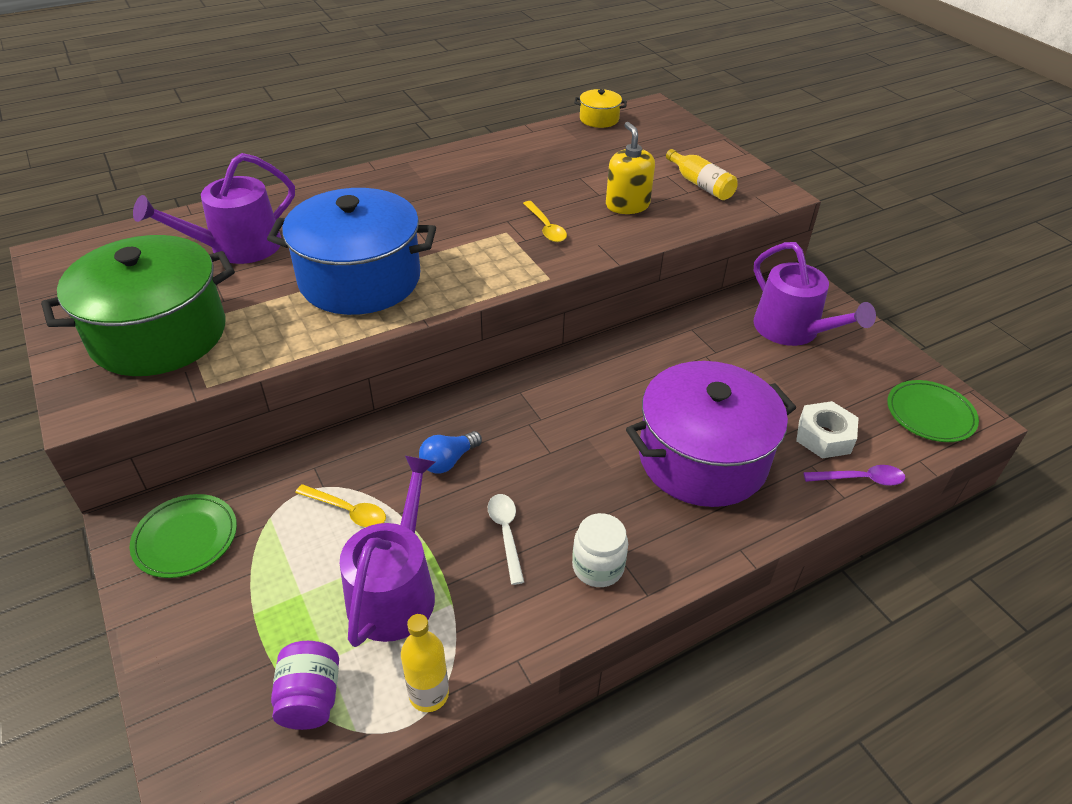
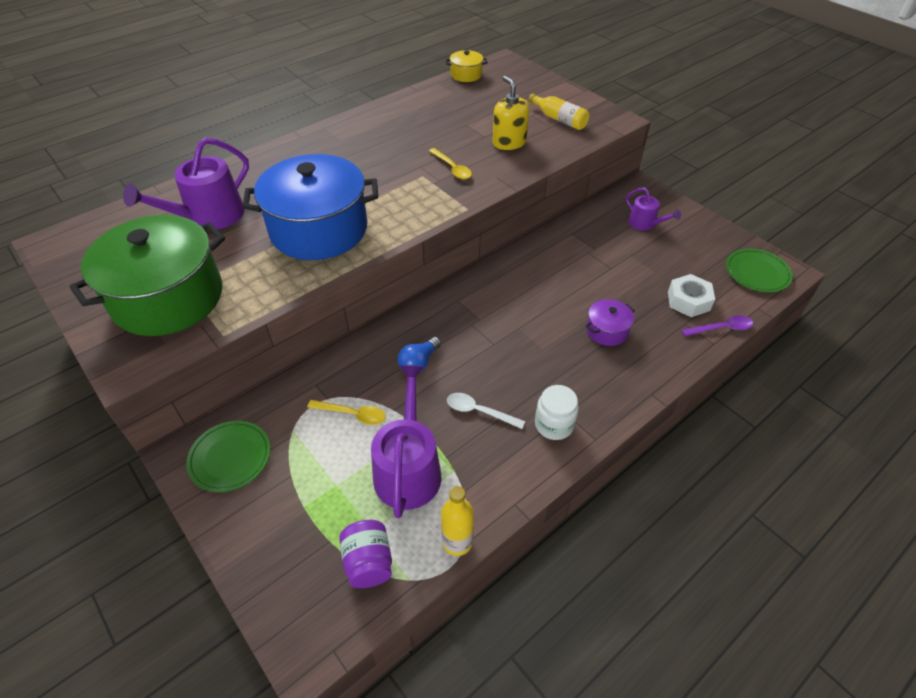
camera: 10 degrees left, 5 degrees up
white spoon [488,494,524,585] -> white spoon turned 45 degrees counterclockwise [447,393,525,429]
purple pot [626,361,796,507] -> purple pot [586,299,635,346], size x0.43
purple watering can [754,242,876,346] -> purple watering can [626,188,681,231], size x0.56

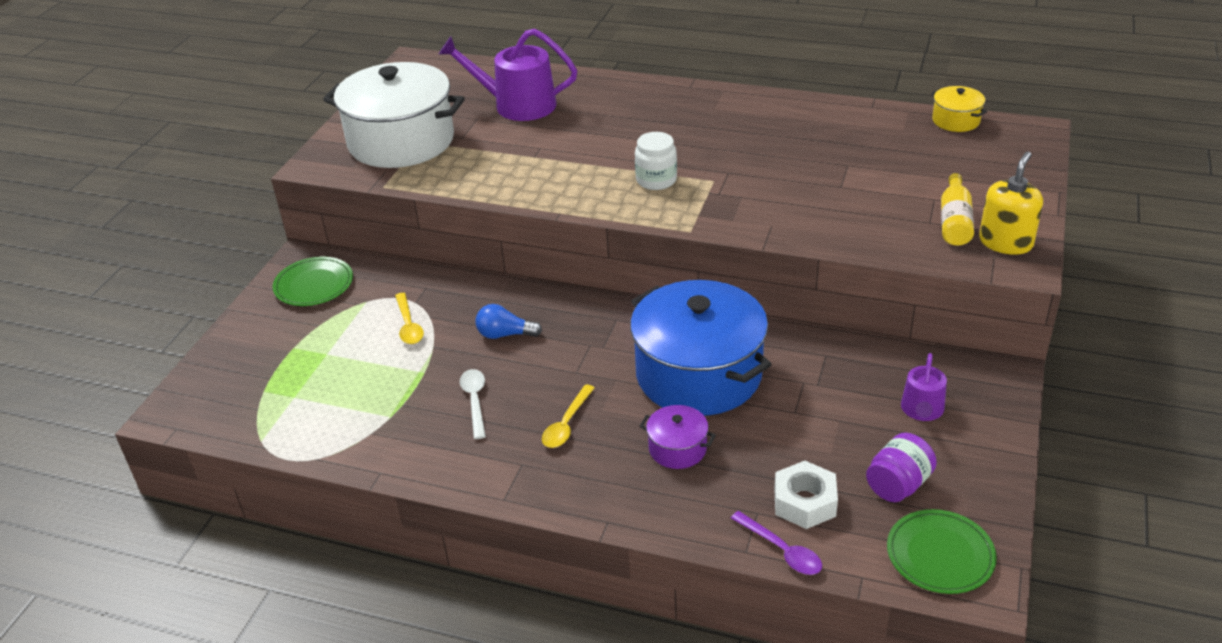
camera: 60 degrees right, 10 degrees down
green pot [70,215,225,336] -> white pot [323,62,465,168]
blue pot [243,154,378,260] -> blue pot moved to [630,280,772,416]
purple jar [339,520,392,588] -> purple jar moved to [866,433,937,502]
purple watering can [371,365,441,518] -> none
yellow spoon [429,148,472,179] -> yellow spoon moved to [542,384,595,448]
yellow bottle [441,486,474,556] -> none
yellow soap dispenser [492,76,529,150] -> yellow soap dispenser moved to [979,152,1043,255]
white jar [535,385,579,440] -> white jar moved to [635,132,677,190]

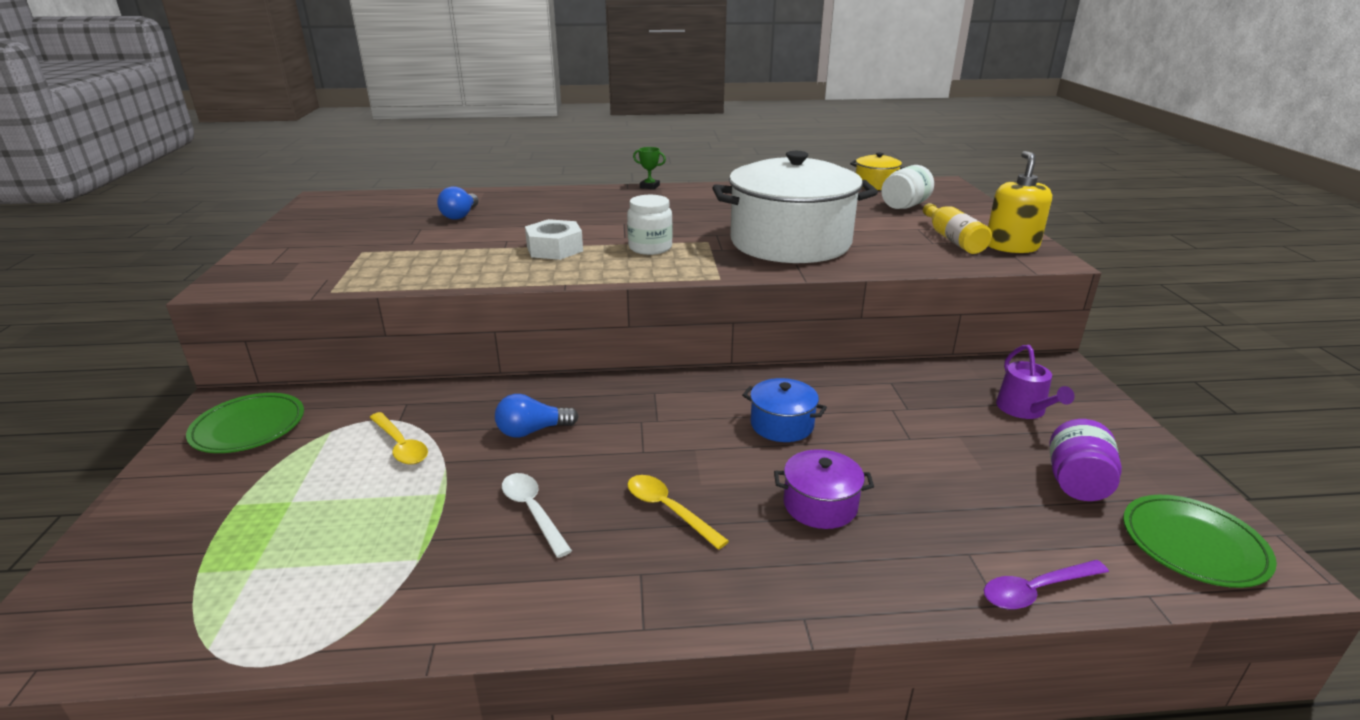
camera: 25 degrees left, 10 degrees down
white pot [323,62,465,168] -> white pot moved to [712,151,878,263]
purple watering can [439,29,577,121] -> blue light bulb [437,186,479,220]
yellow spoon [542,384,595,448] -> yellow spoon turned 135 degrees clockwise [627,475,729,550]
blue pot [630,280,772,416] -> blue pot [742,378,827,442], size x0.43
purple spoon [731,511,822,575] -> purple spoon turned 135 degrees clockwise [984,560,1109,609]
white nut [775,461,838,529] -> white nut moved to [525,219,583,260]
none -> green trophy [633,147,666,190]
none -> white jar [881,165,934,209]

